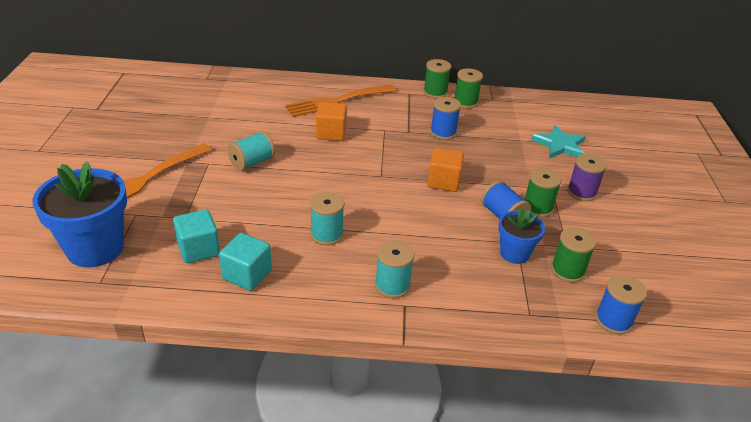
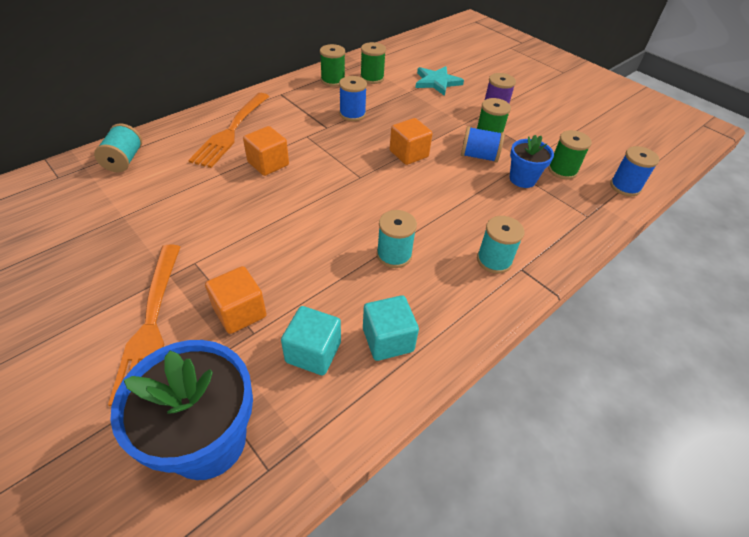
camera: 45 degrees left, 10 degrees up
turquoise spool [227,131,275,171] -> turquoise spool moved to [94,123,142,173]
green spool [423,59,451,99] -> green spool moved to [360,42,386,84]
none -> orange cube [205,266,267,334]

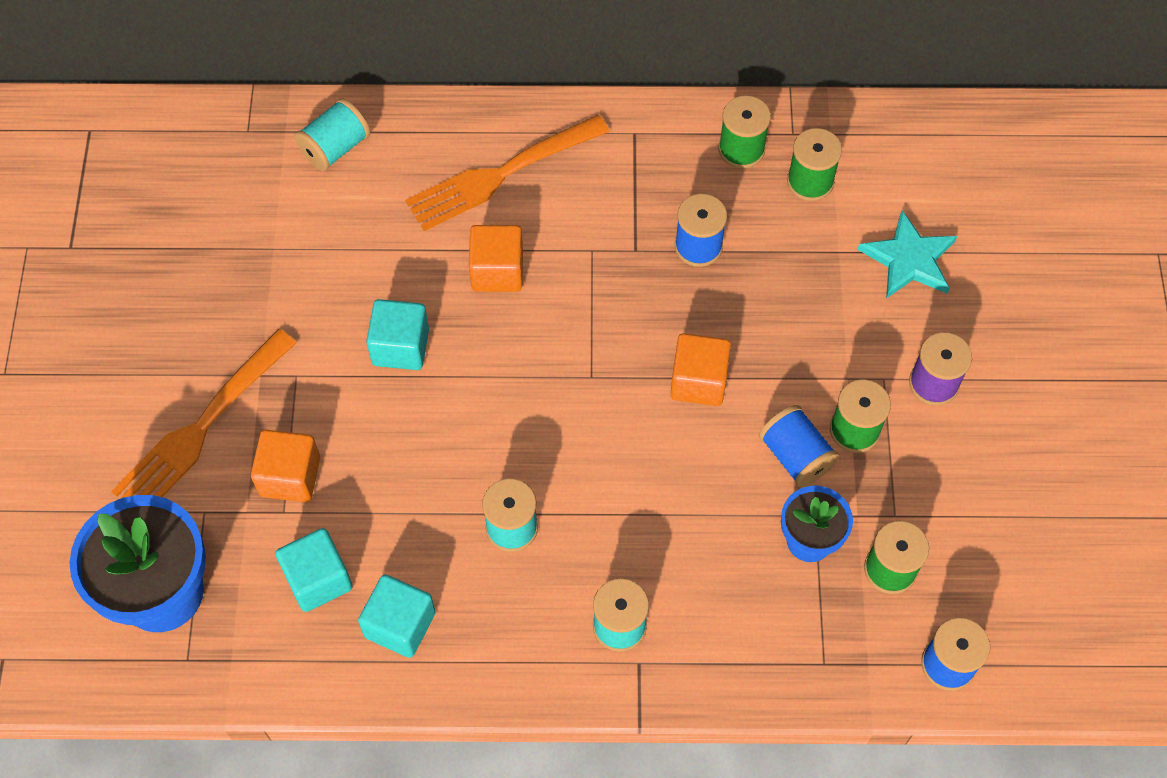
camera: 45 degrees right, 15 degrees up
none -> turquoise cube [366,299,429,370]

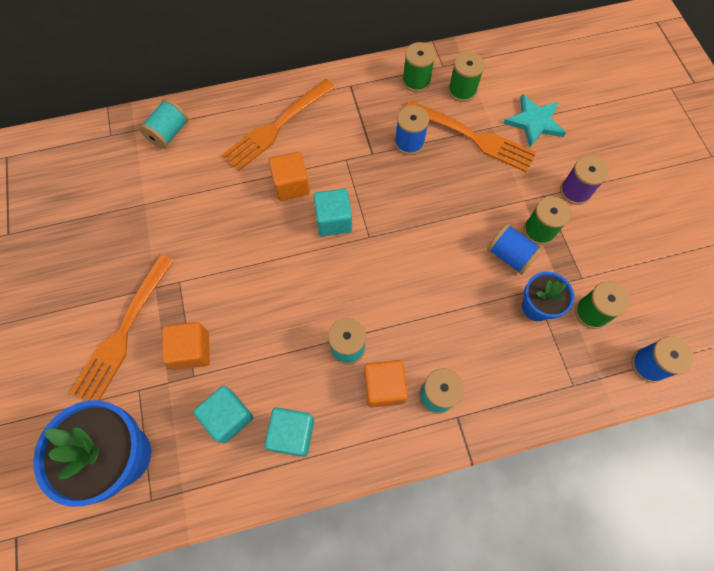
camera: 15 degrees left, 5 degrees up
turquoise cube [366,299,429,370] -> turquoise cube moved to [313,189,352,236]
orange cube [670,333,731,406] -> orange cube moved to [364,360,408,408]
none -> orange fork [406,101,537,172]

